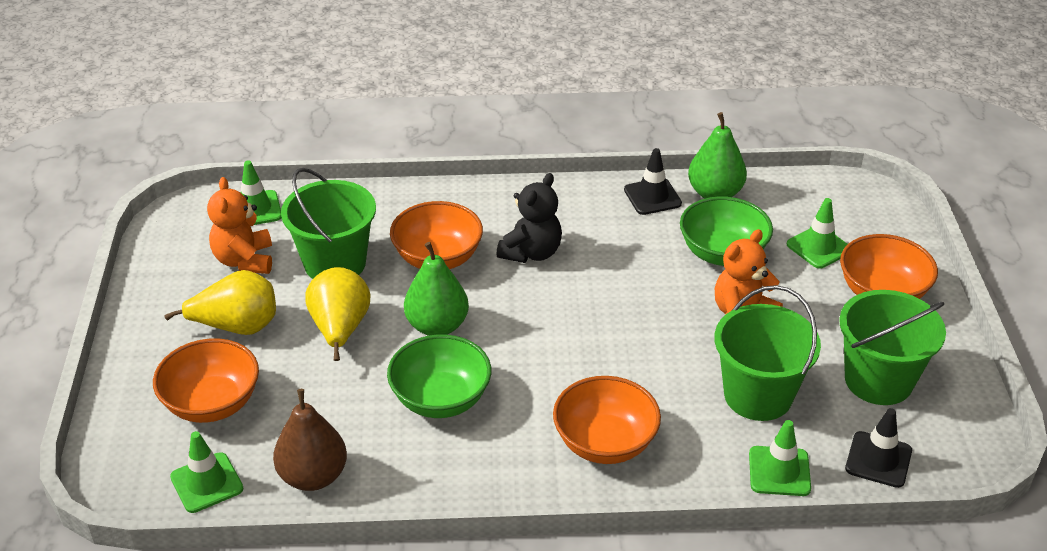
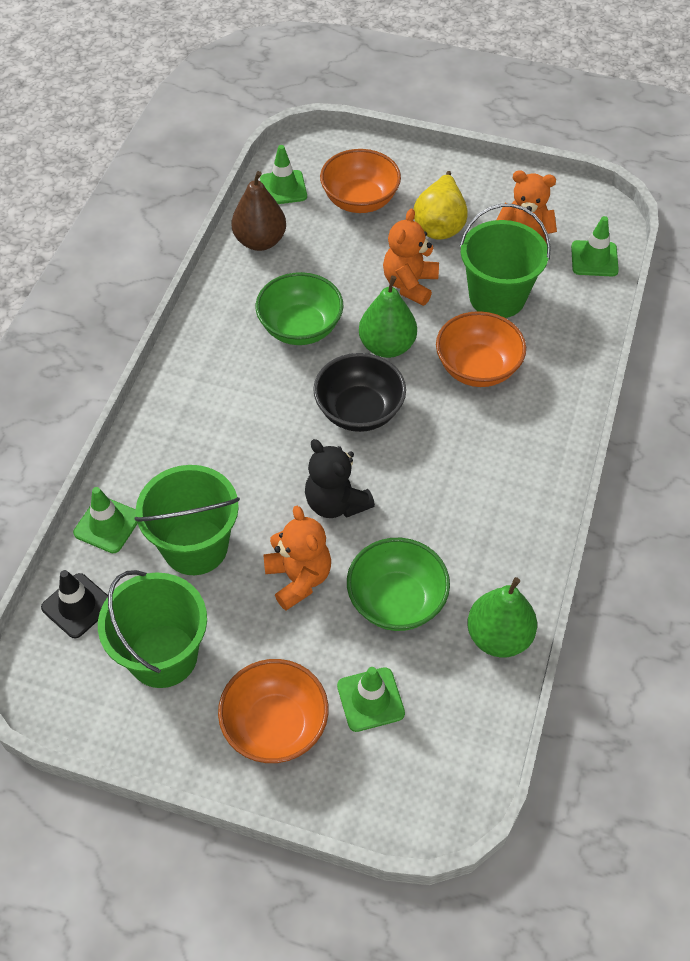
camera: 110 degrees right, 15 degrees up
yellow pear [305,267,370,361] -> orange teddy bear [383,209,439,306]
black teddy bear [496,173,562,263] -> black teddy bear moved to [305,439,375,518]
orange bowl [553,376,661,464] -> none
black traffic cone [624,148,682,215] -> none
none -> black bowl [313,353,406,432]

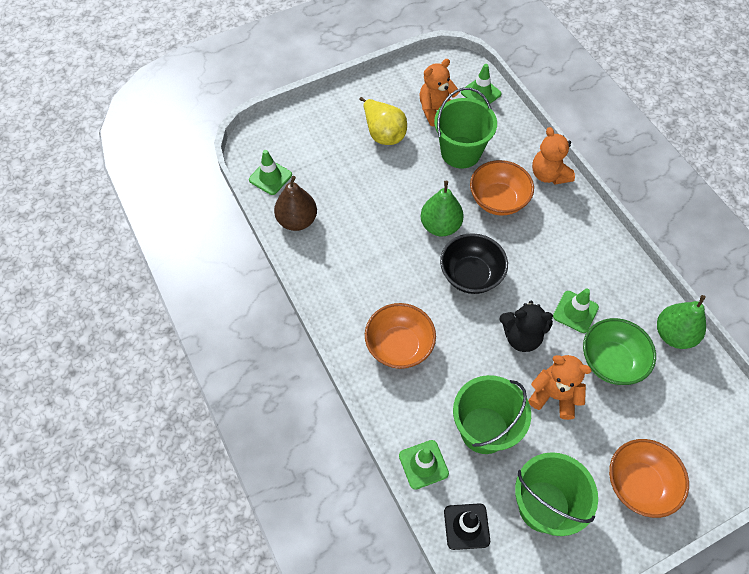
camera: 45 degrees left, 5 degrees up
green bowl [256,272,344,345] -> none
orange bowl [320,149,401,213] -> orange bowl moved to [365,303,436,369]
green traffic cone [337,667,405,732] -> green traffic cone moved to [553,289,599,333]
orange teddy bear [383,209,439,306] -> orange teddy bear moved to [532,127,575,185]

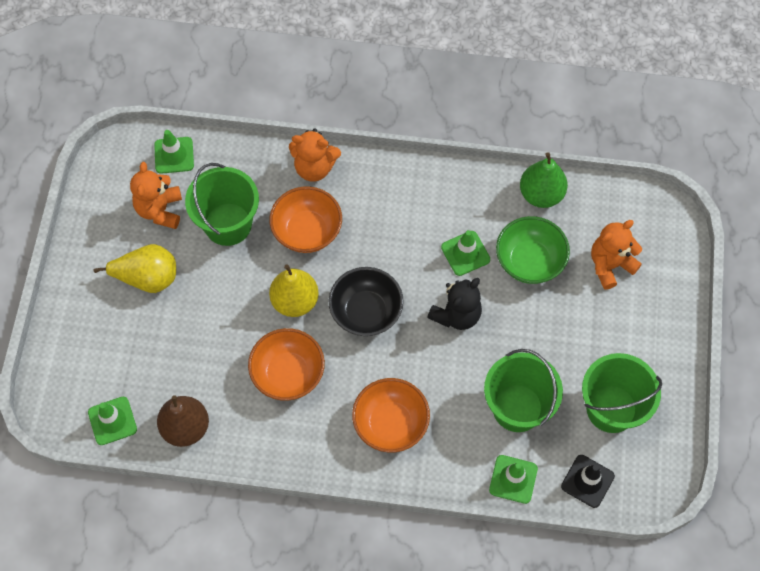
camera: 55 degrees left, 5 degrees up
green pear [421,181,464,237] -> yellow pear [269,264,319,317]
orange teddy bear [528,355,592,420] -> orange teddy bear moved to [591,220,642,290]
orange bowl [609,439,689,518] -> orange bowl moved to [248,328,325,401]

